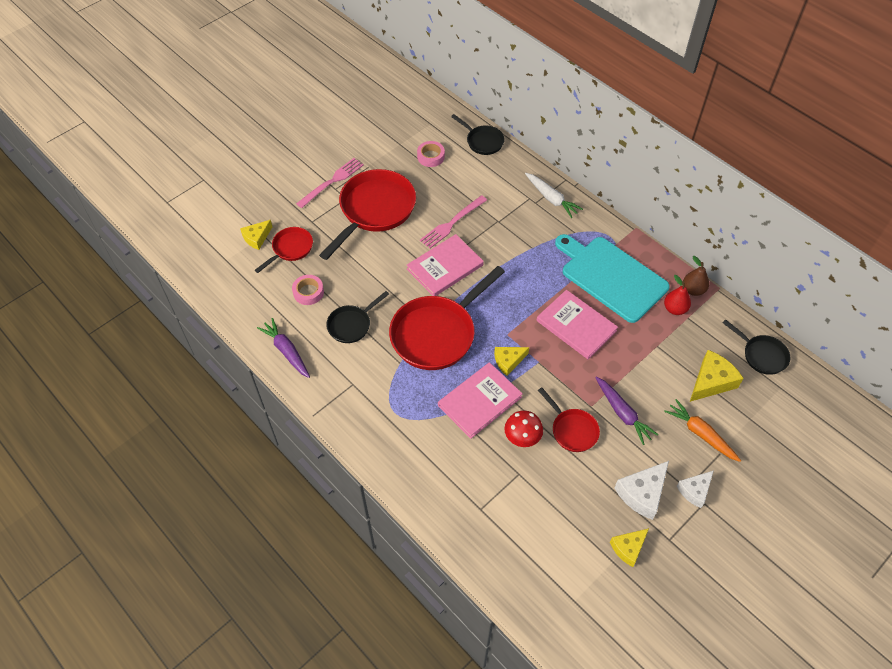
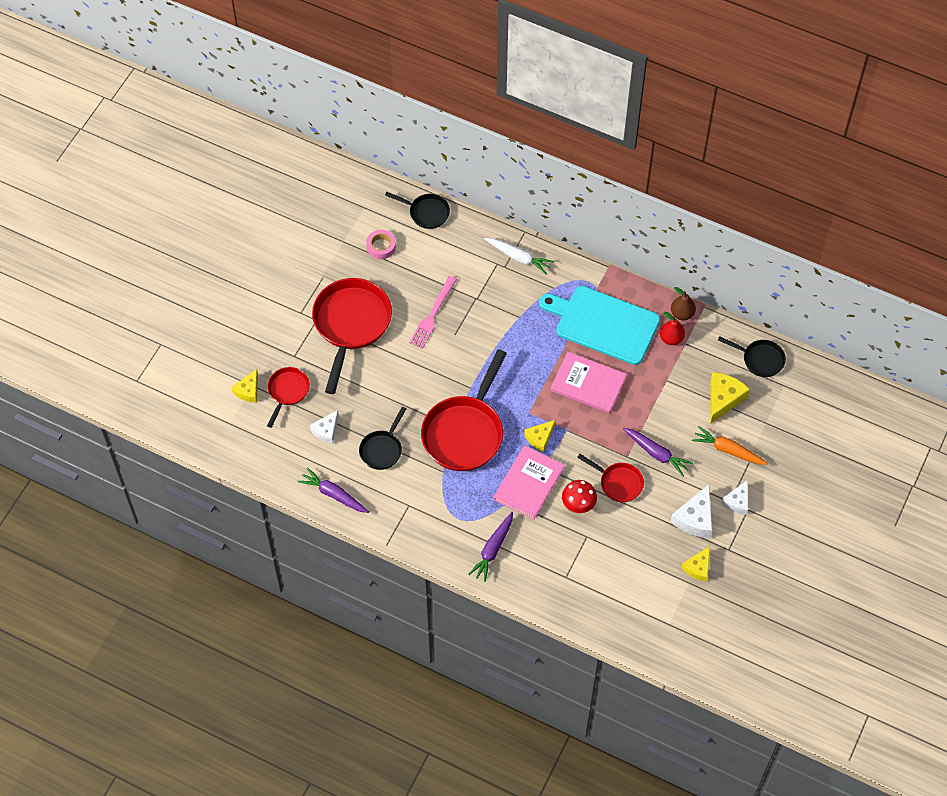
camera: 20 degrees left, 5 degrees up
pink tape [292,275,324,305] -> white cheese [310,410,339,444]
pink fork [296,158,364,208] -> none
pink book [407,234,484,296] -> none
none -> purple carrot [468,512,513,582]

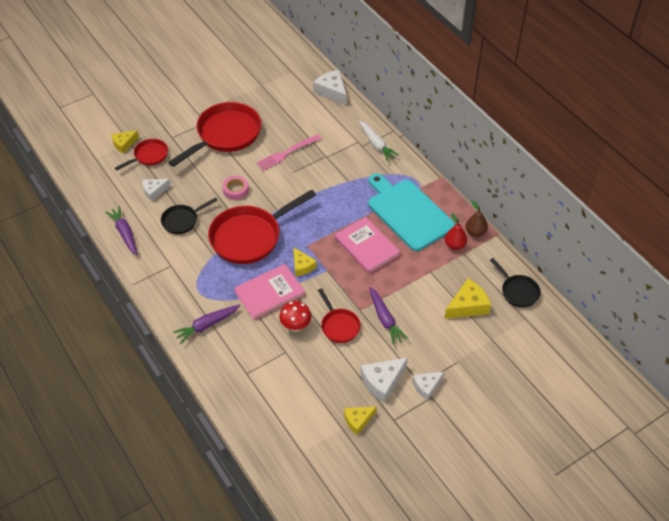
camera: 30 degrees right, 10 degrees down
pink tape [366,230,396,259] -> pink tape moved to [223,176,249,200]
black pan [385,192,450,229] -> white cheese [313,70,347,105]
yellow cheese [524,420,555,452] -> yellow cheese turned 105 degrees counterclockwise [294,248,317,276]
orange carrot [692,426,768,465] -> none

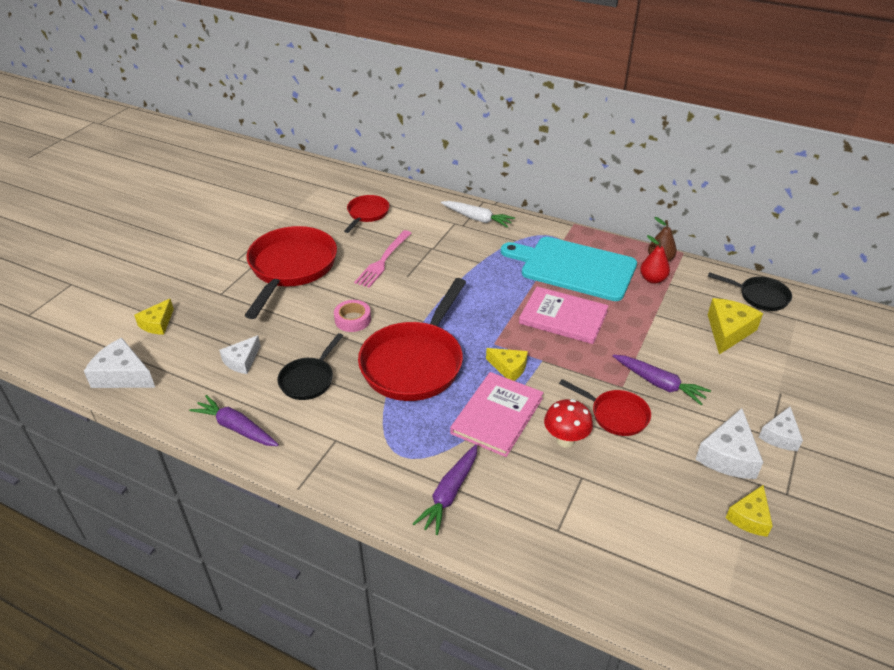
camera: 30 degrees left, 10 degrees down
red pan [115,139,168,170] -> red pan moved to [344,195,389,233]
white cheese [313,70,347,105] -> white cheese moved to [84,338,155,388]

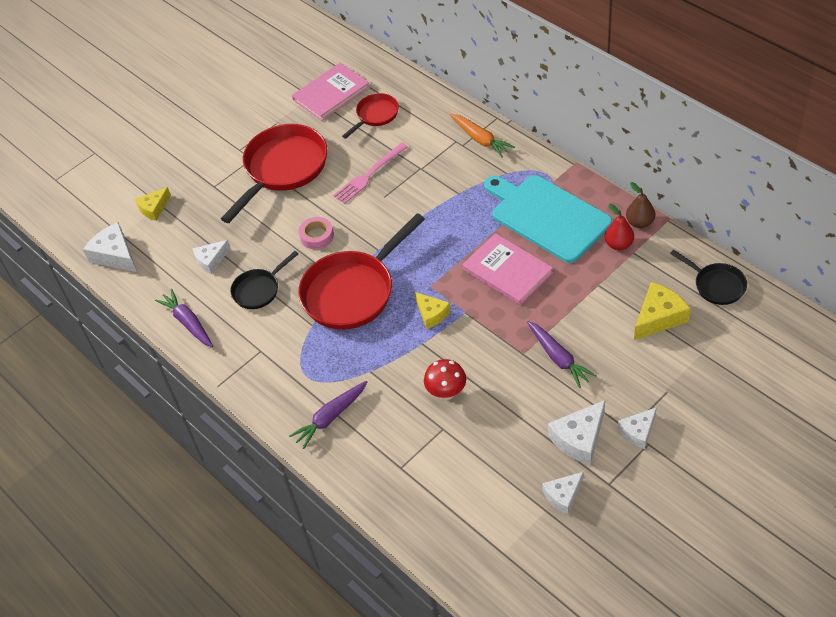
camera: 25 degrees right, 10 degrees up
white carrot [441,201,515,228] -> orange carrot [450,114,515,158]
pink book [450,372,544,457] -> pink book moved to [292,63,370,121]
red pan [559,379,651,436] -> none
yellow cheese [726,485,773,537] -> white cheese [542,472,583,515]

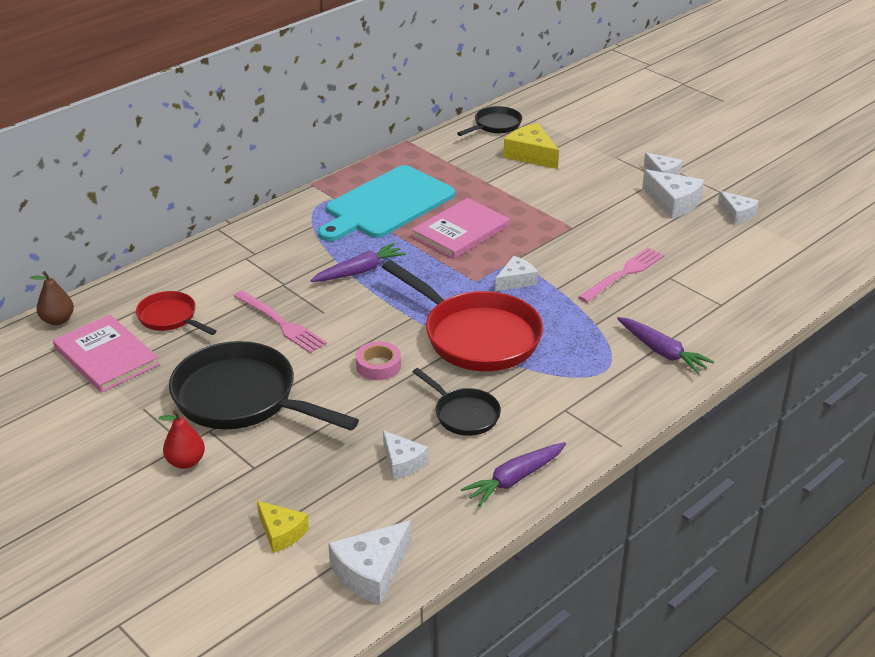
camera: 95 degrees left, 15 degrees down
red pan [221,124,328,223] -> black pan [169,341,359,431]
yellow cheese [415,292,451,329] -> white cheese [495,256,538,291]
red mushroom [424,359,466,400] -> pink fork [578,247,665,303]
orange carrot [450,114,515,158] -> none
purple carrot [527,321,596,388] -> purple carrot moved to [310,243,406,282]
red pear [605,204,634,250] -> red pear moved to [159,410,205,469]
brown pear [626,182,655,228] -> brown pear moved to [30,271,74,325]

